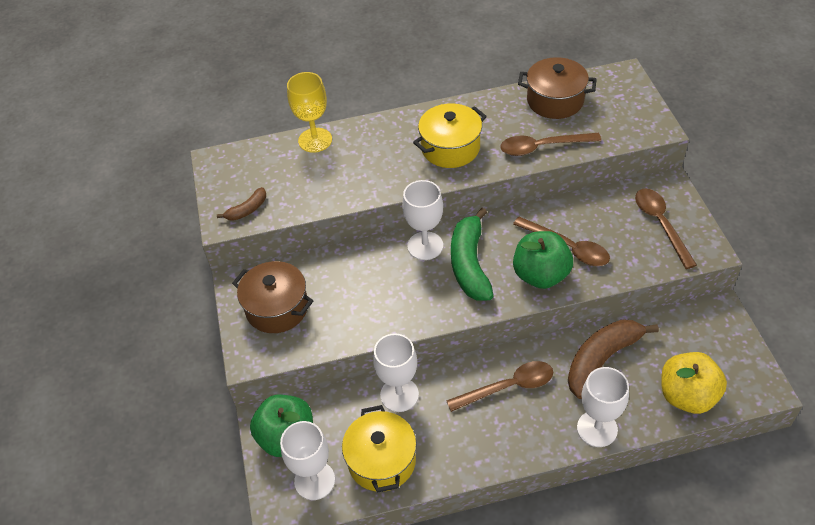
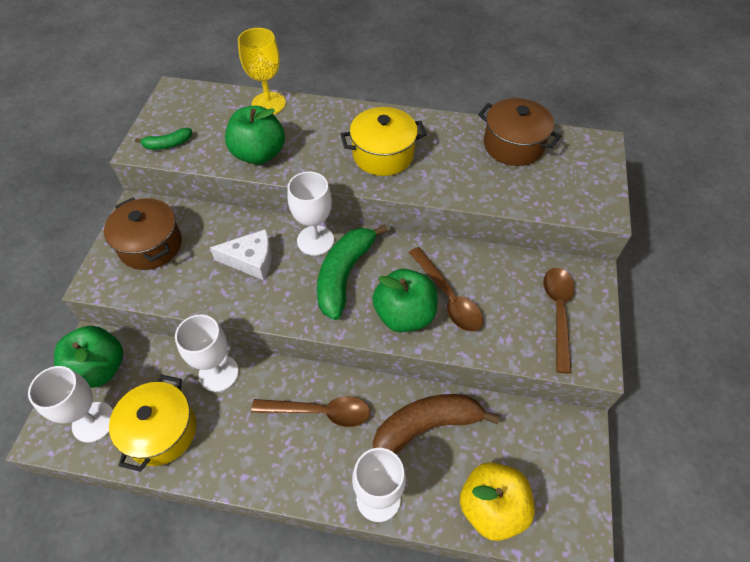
camera: 20 degrees right, 5 degrees up
brown banana [217,187,266,221] -> green banana [135,128,192,150]
brown spoon [500,133,601,156] -> none
none -> white cheese [210,229,272,280]
none -> green apple [225,106,285,165]

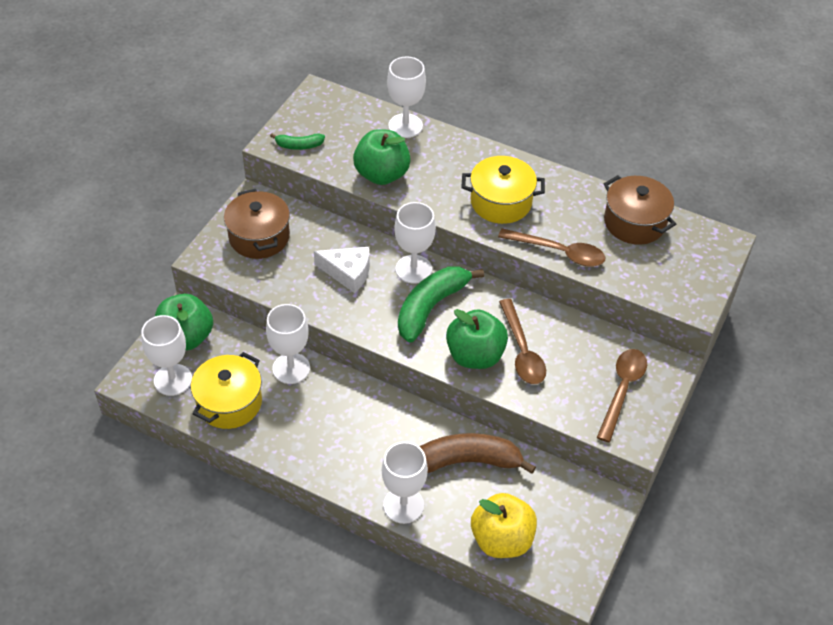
camera: 15 degrees right, 5 degrees down
yellow goblet [238,28,286,115] -> white goblet [387,56,426,138]
brown spoon [251,396,370,427] -> brown spoon moved to [498,228,605,267]

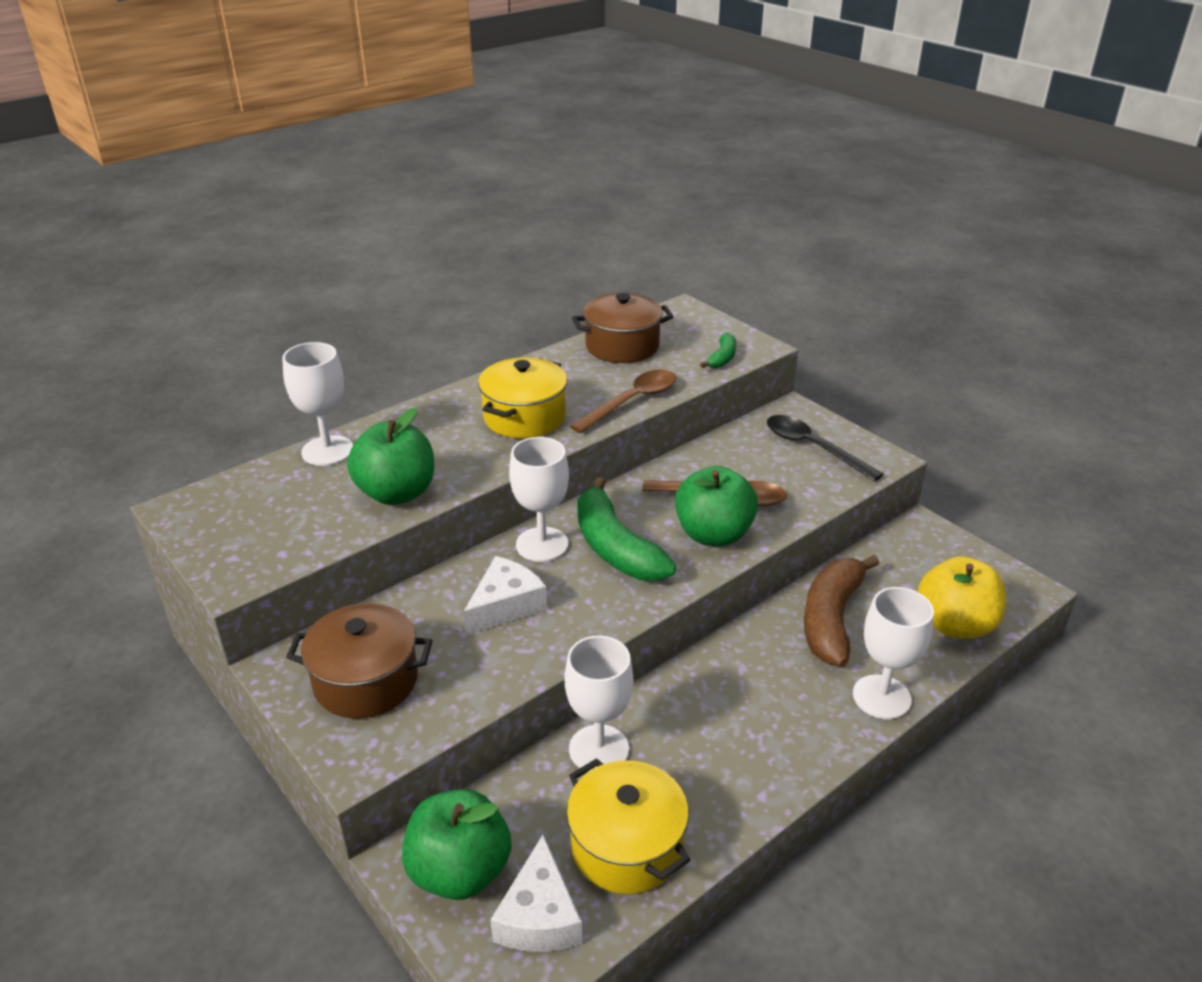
camera: 65 degrees left, 15 degrees down
white goblet [141,315,192,396] -> white cheese [490,835,582,952]
green banana [270,133,325,150] -> green banana moved to [700,333,736,368]
brown spoon [597,349,647,442] -> black spoon [767,415,883,482]

